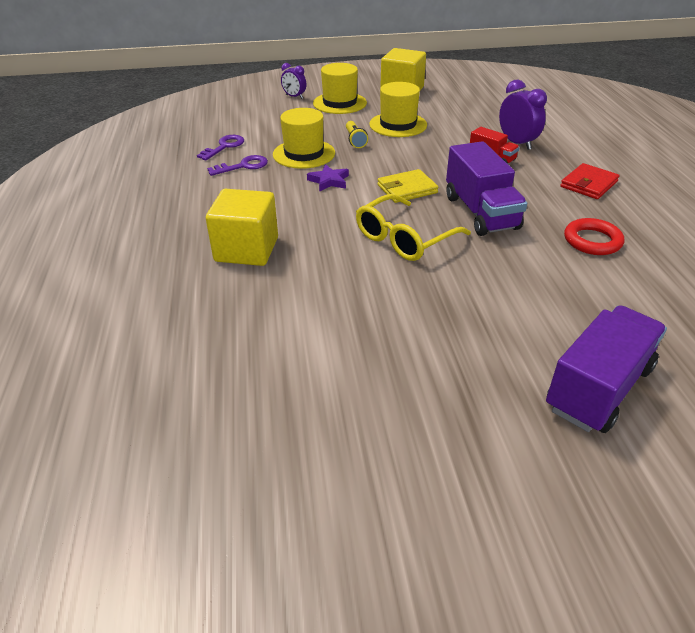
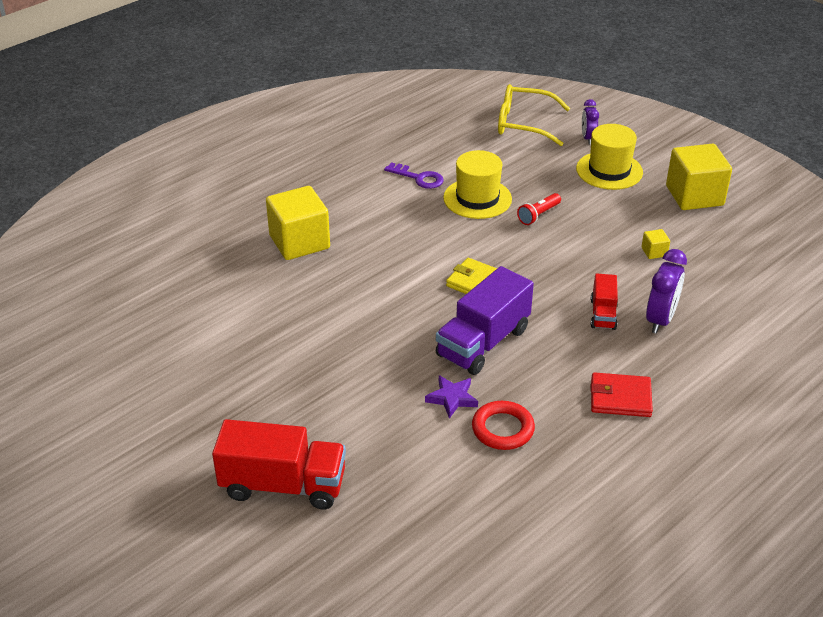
camera: 55 degrees right, 0 degrees up
purple key [197,135,244,160] -> none
purple star [307,164,349,192] -> purple star moved to [425,375,478,418]
yellow flashlight [346,121,368,148] -> red flashlight [517,193,561,225]
yellow glasses [356,194,471,261] -> yellow glasses moved to [498,84,570,146]
yellow hat [369,82,427,137] -> none
purple truck [546,305,667,433] -> red truck [212,419,346,509]
none -> yellow cube [641,229,670,259]

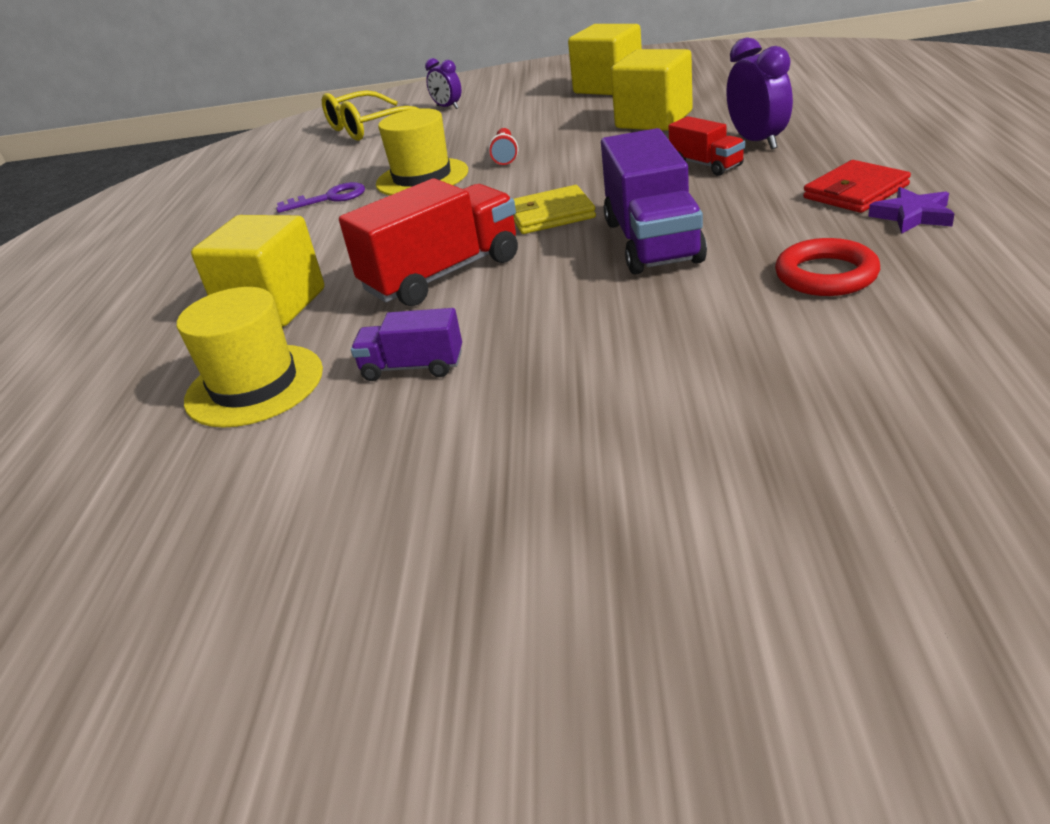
camera: 40 degrees left, 5 degrees down
red truck [212,419,346,509] -> red truck moved to [339,178,518,306]
purple star [425,375,478,418] -> purple star moved to [868,187,954,234]
yellow hat [576,124,643,190] -> yellow hat moved to [177,287,323,428]
yellow cube [641,229,670,259] -> yellow cube [611,49,693,131], size x2.39
none -> purple truck [351,308,462,381]

